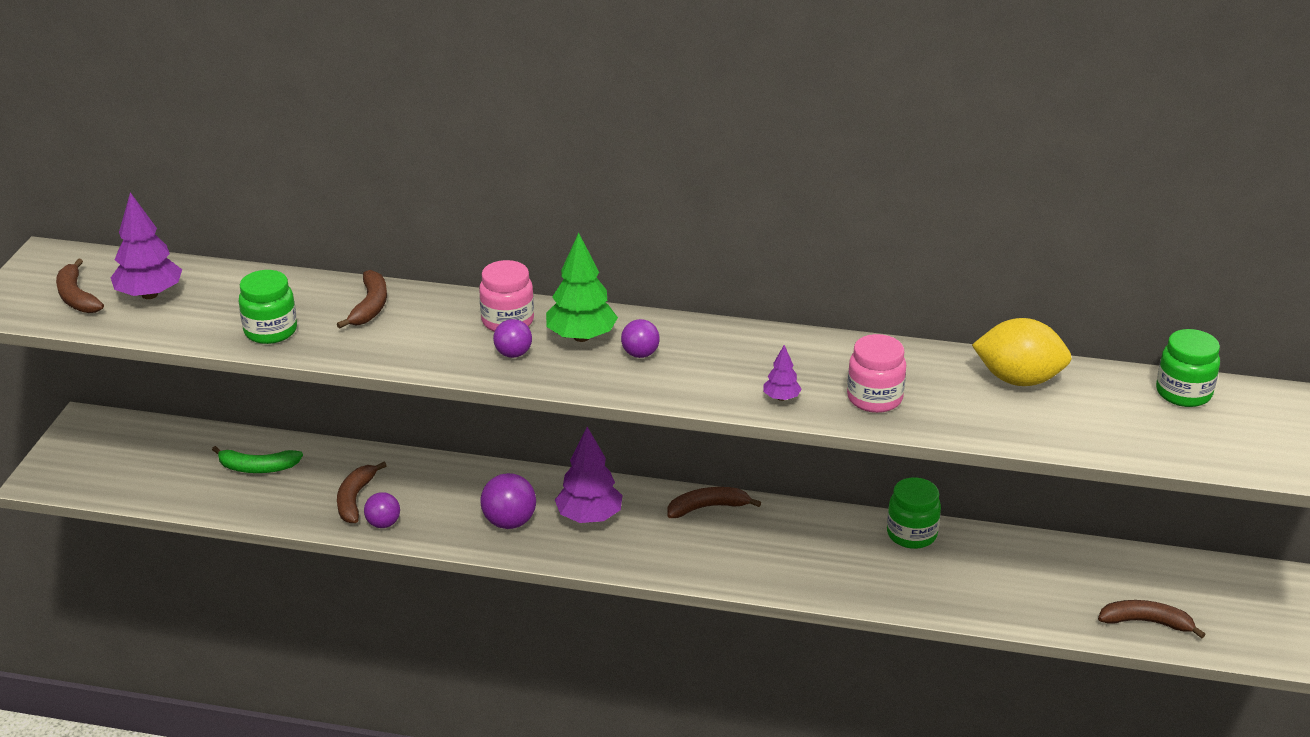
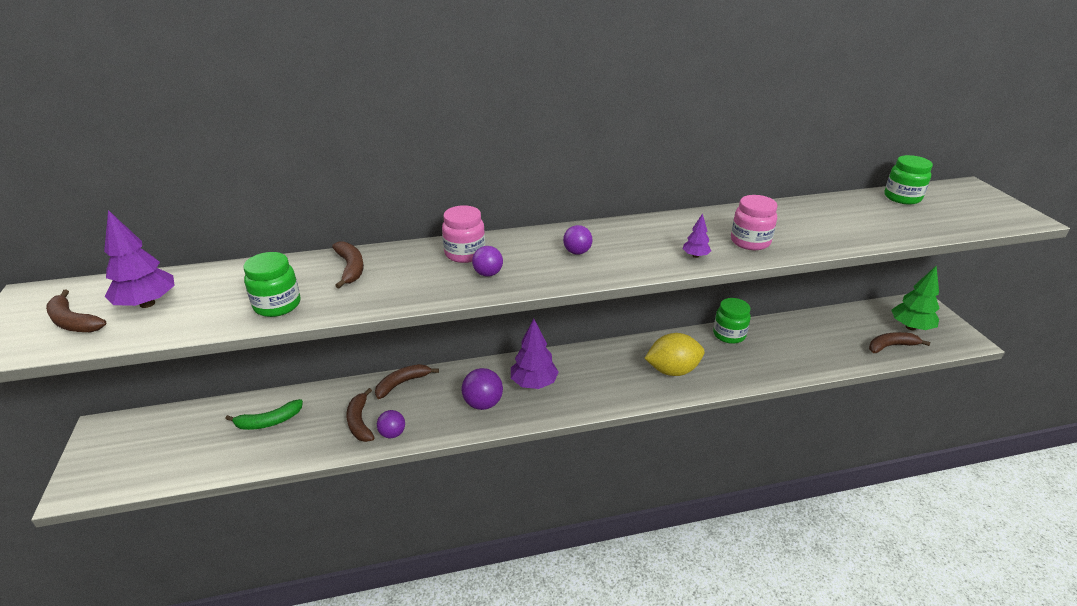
camera: 25 degrees left, 0 degrees up
green tree [546,233,618,342] -> green tree moved to [891,266,940,330]
brown banana [667,487,761,518] -> brown banana moved to [375,364,439,399]
yellow lemon [972,318,1072,386] -> yellow lemon moved to [644,333,705,376]

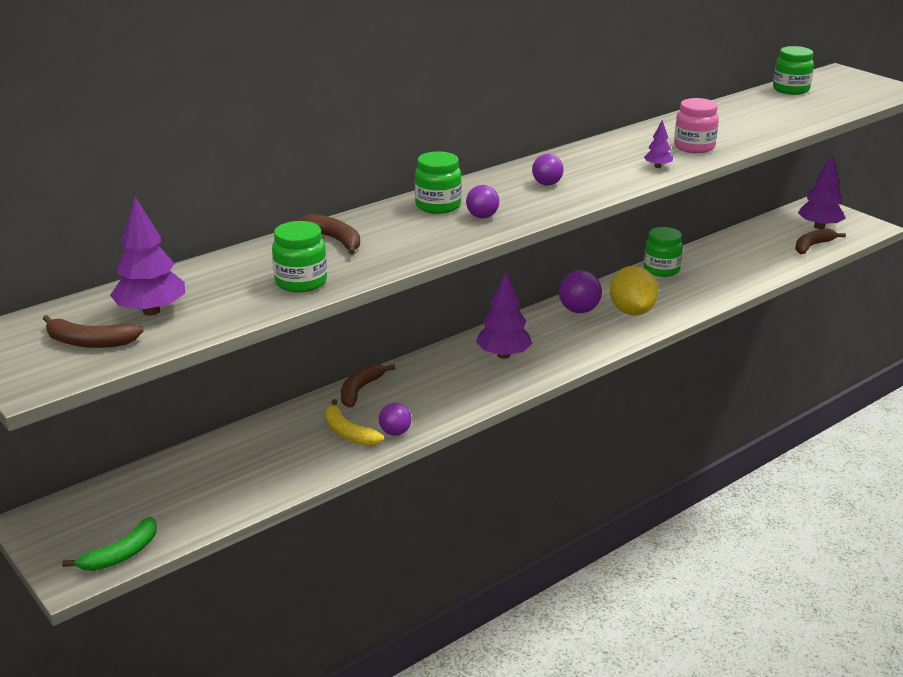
camera: 25 degrees left, 5 degrees down
green banana [225,399,303,430] -> green banana moved to [62,517,157,571]
brown banana [346,388,375,442] -> yellow banana [325,399,384,446]
pink jar [442,205,485,263] -> green jar [415,151,462,214]
purple ball [461,368,503,410] -> purple ball moved to [559,270,602,313]
yellow lemon [644,333,705,376] -> yellow lemon turned 60 degrees counterclockwise [610,266,658,316]
green tree [891,266,940,330] -> purple tree [798,155,846,229]

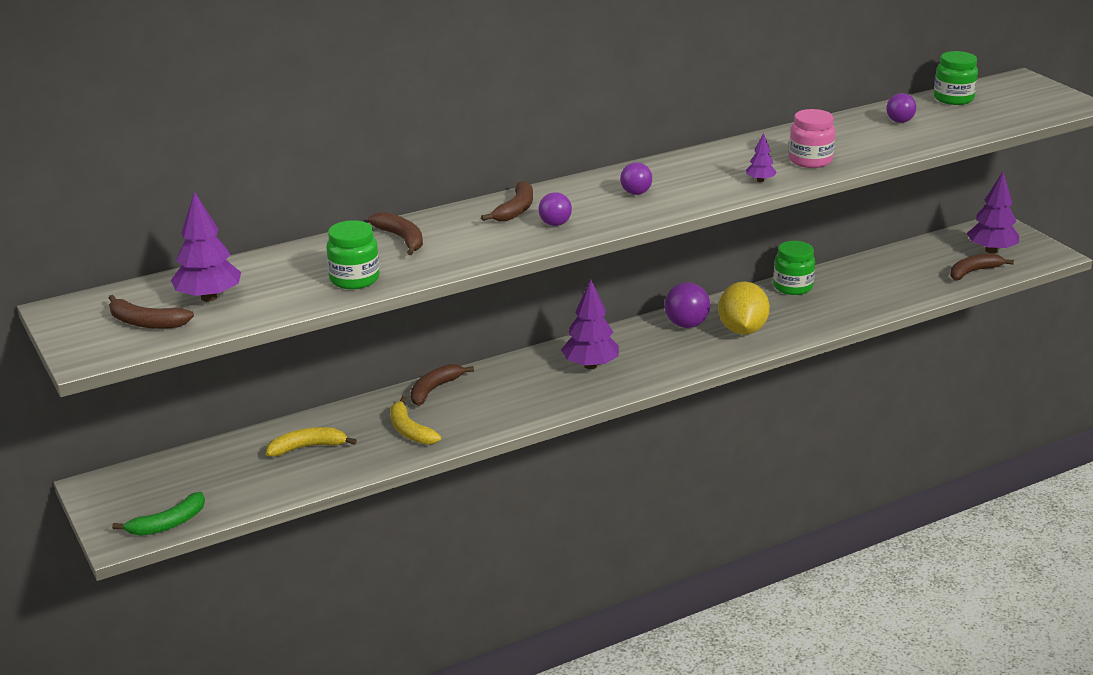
camera: 10 degrees right, 0 degrees up
purple ball [379,403,412,436] -> purple ball moved to [886,93,916,123]
green jar [415,151,462,214] -> brown banana [481,181,533,222]
none -> yellow banana [266,427,357,456]

